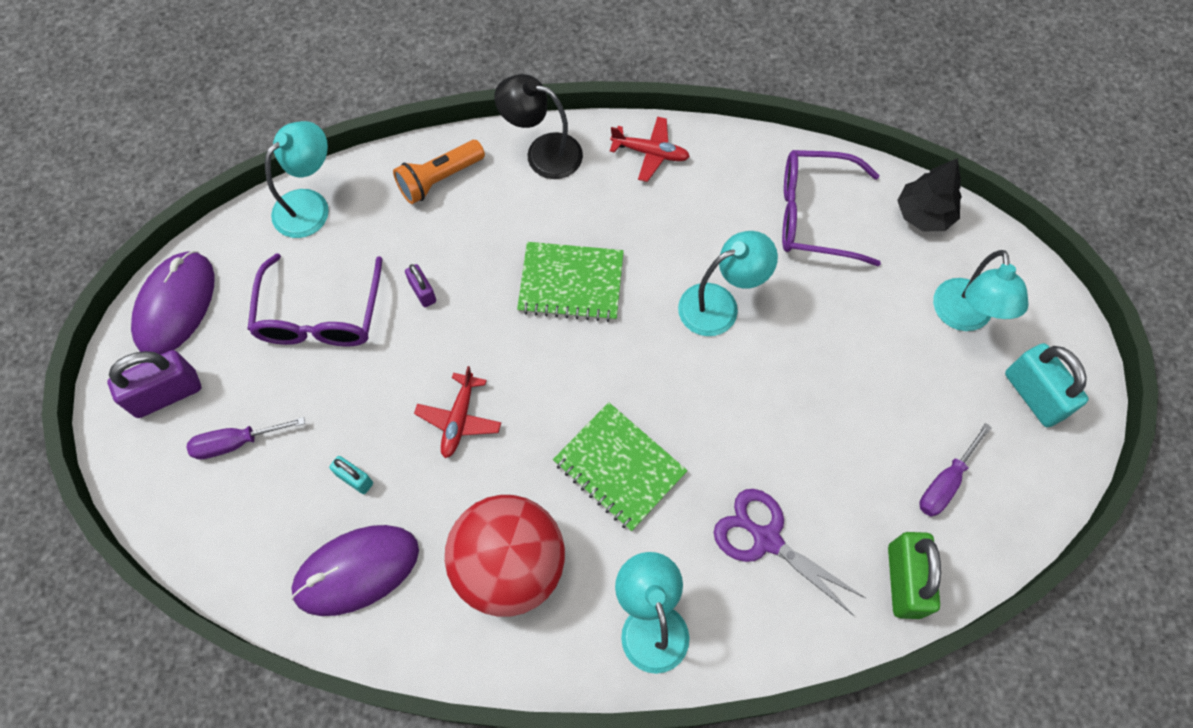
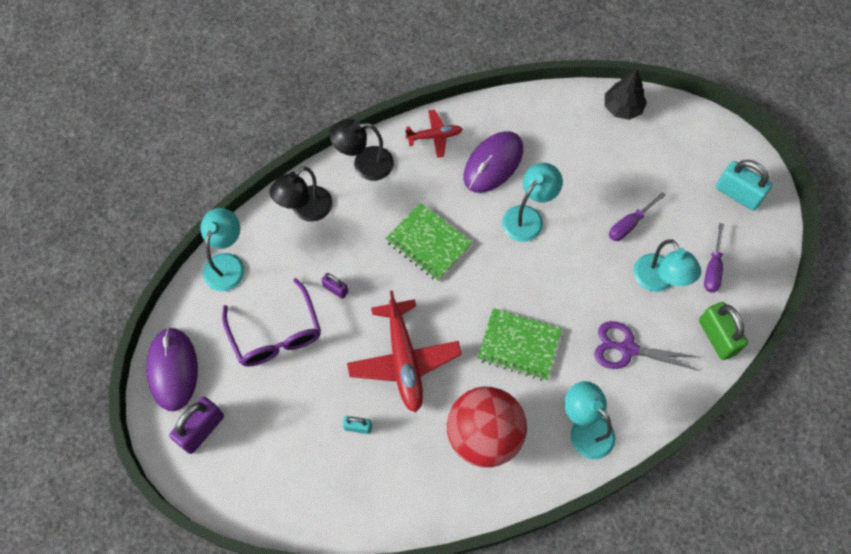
camera: 25 degrees left, 0 degrees up
purple screwdriver [187,417,305,460] -> purple screwdriver moved to [609,192,666,241]
purple mouse [291,525,419,616] -> purple mouse moved to [464,131,523,193]
orange flashlight [393,140,485,204] -> black lamp [269,166,332,222]
red plane [414,366,501,458] -> red plane [347,290,462,413], size x1.86
green notebook [517,242,624,322] -> green notebook turned 60 degrees clockwise [385,202,473,281]
purple glasses [782,150,881,266] -> none
turquoise lamp [933,250,1028,331] -> turquoise lamp moved to [634,239,701,292]

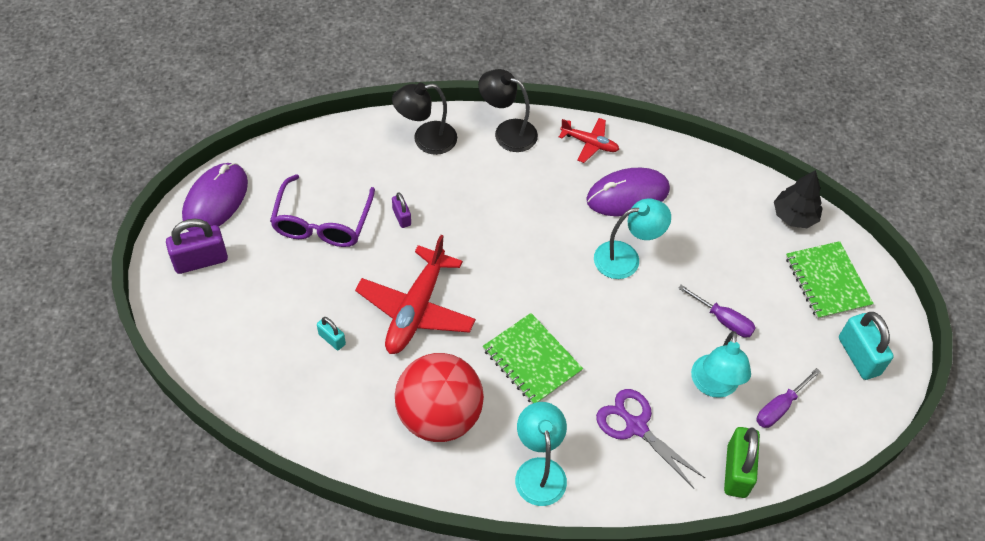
camera: 30 degrees right, 10 degrees down
turquoise lamp [200,208,245,291] -> none
green notebook [385,202,473,281] -> green notebook moved to [786,241,874,319]
purple screwdriver [609,192,666,241] -> purple screwdriver turned 135 degrees counterclockwise [678,285,756,338]

